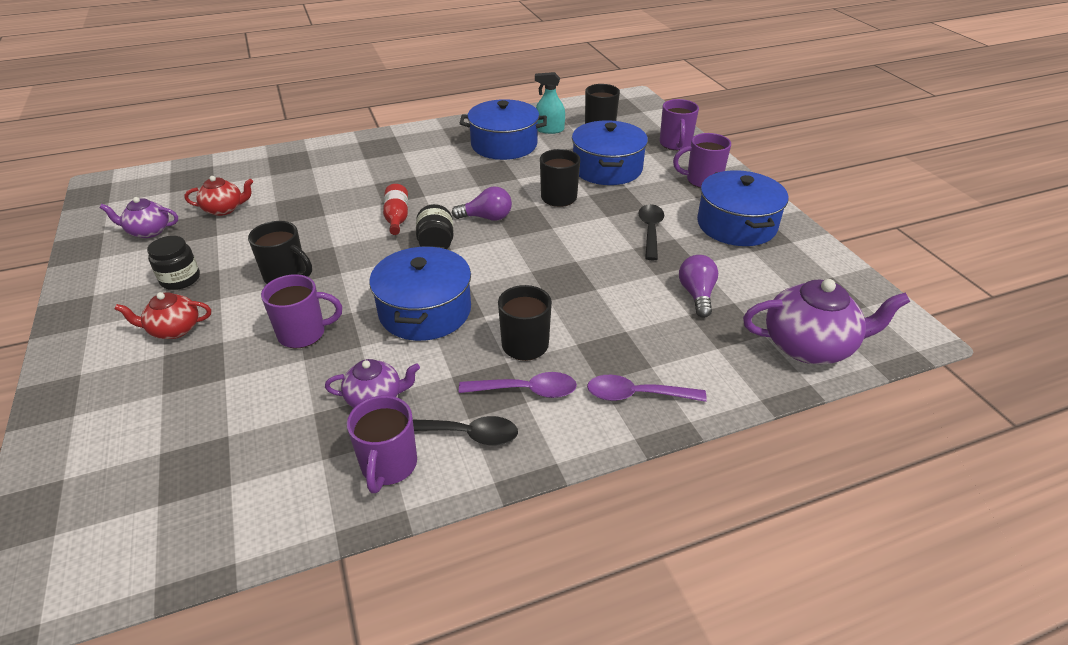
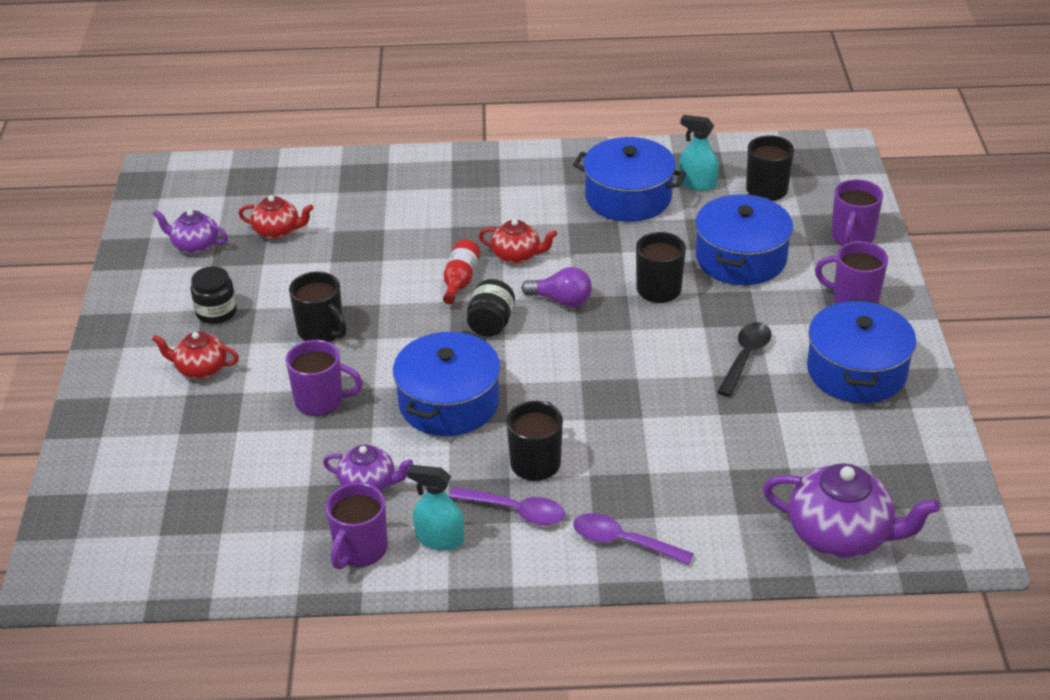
camera: 20 degrees right, 0 degrees up
black spoon [413,416,518,446] -> turquoise spray bottle [407,465,464,550]
purple light bulb [679,255,718,318] -> none
none -> red teapot [479,219,557,264]

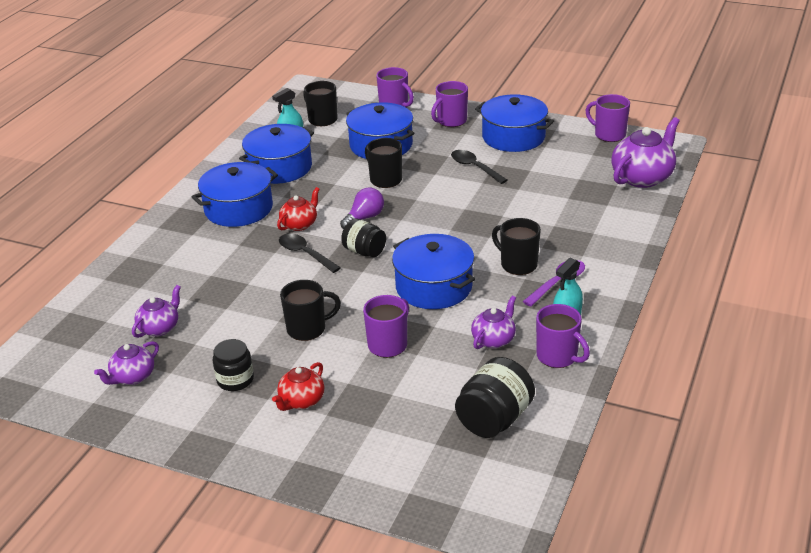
camera: 65 degrees left, 5 degrees down
red teapot [239,195,313,239] -> purple teapot [132,285,181,338]
red bottle [443,239,481,304] -> black spoon [279,234,341,273]
purple spoon [573,513,694,565] -> none
none -> blue pot [192,162,278,227]
none -> black jar [455,357,535,438]
none -> purple mug [585,94,630,142]

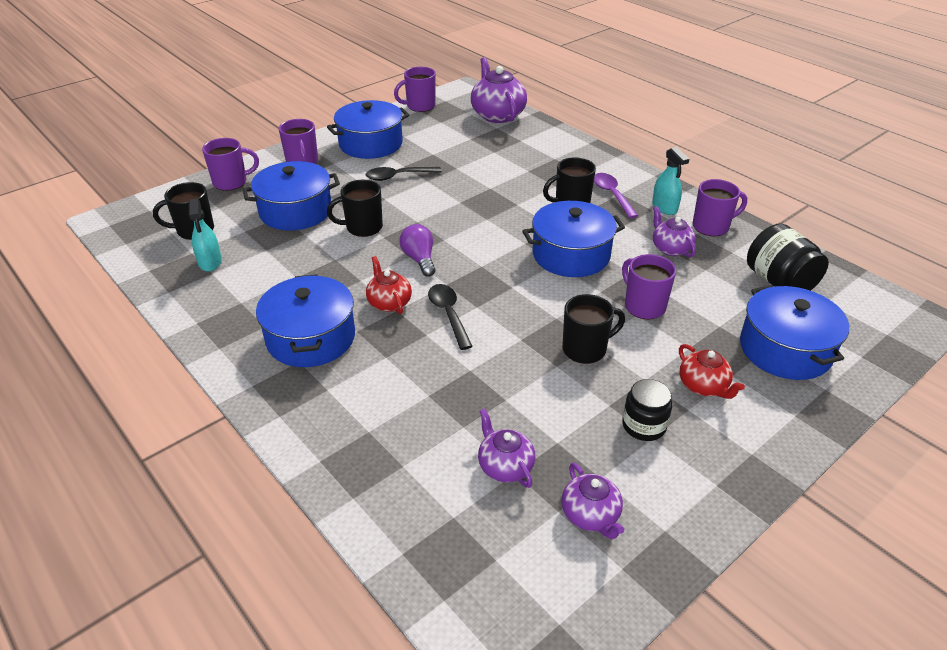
camera: 65 degrees left, 5 degrees up
blue pot [239,124,314,184] -> blue pot moved to [740,285,849,380]
black spoon [279,234,341,273] -> black spoon turned 90 degrees clockwise [428,284,473,350]
black mug [280,280,341,341] -> black mug turned 60 degrees clockwise [562,294,625,364]
black jar [341,218,386,257] -> none

